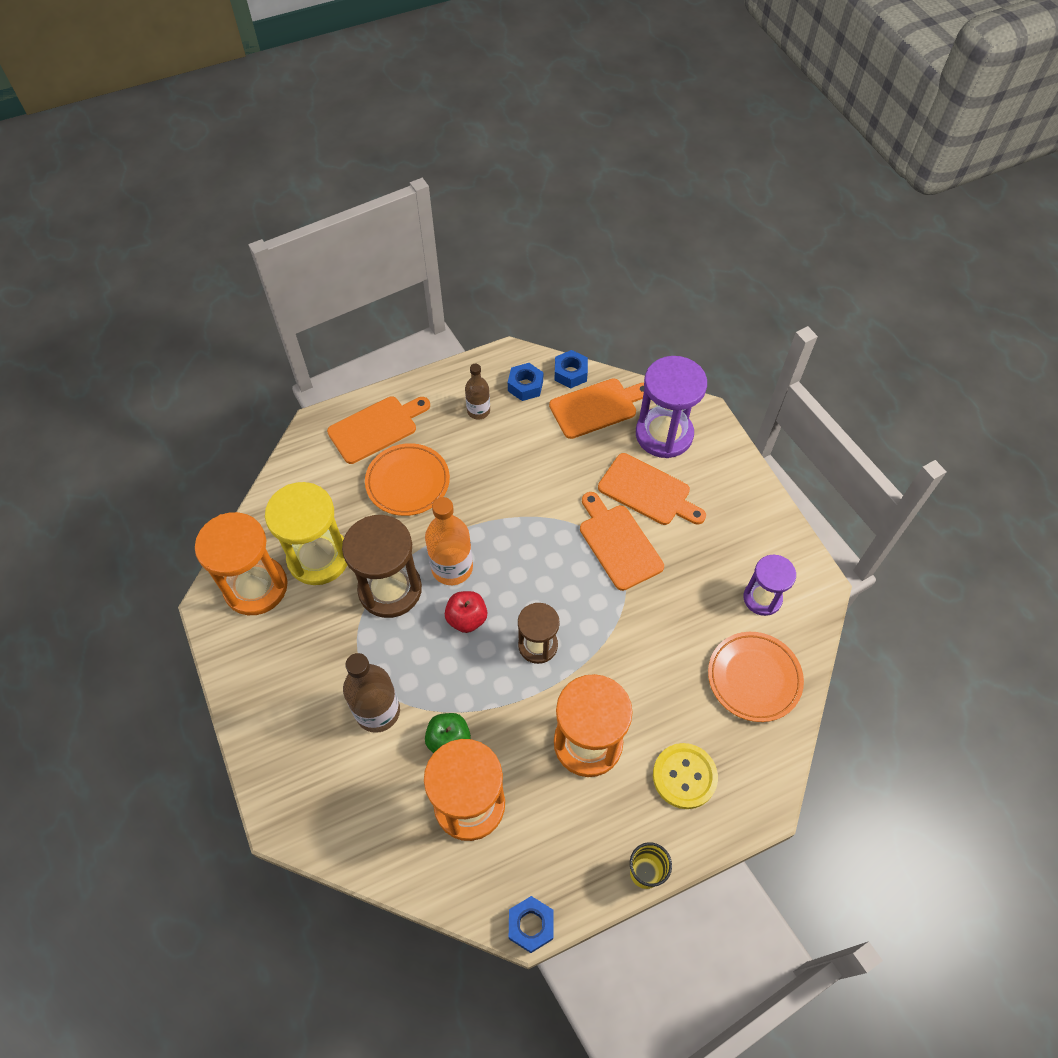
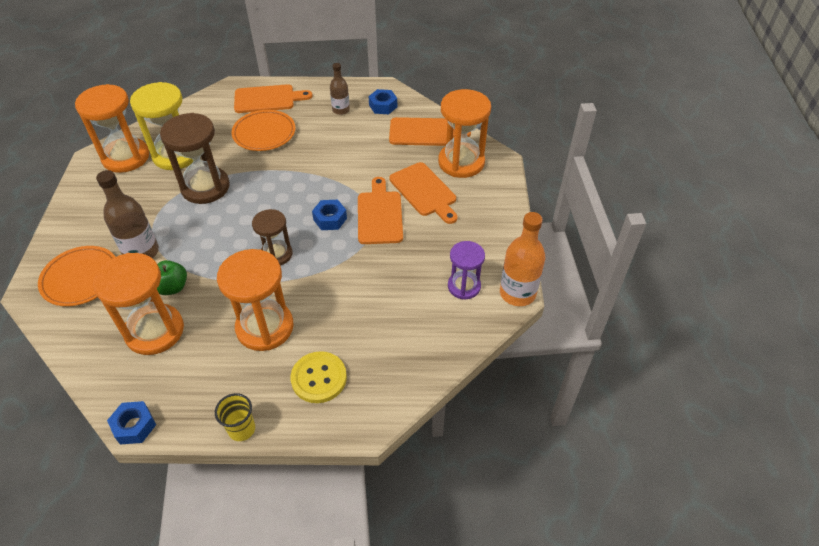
camera: 25 degrees right, 10 degrees down
orange bottle [425,497,473,585] -> orange bottle moved to [500,212,546,306]
red apple [445,591,487,633] -> none
blue nut [555,350,588,389] -> blue nut moved to [312,200,347,230]
purple hourglass [636,356,707,458] -> orange hourglass [438,89,491,178]
orange plate [708,632,804,722] -> orange plate moved to [38,246,115,306]

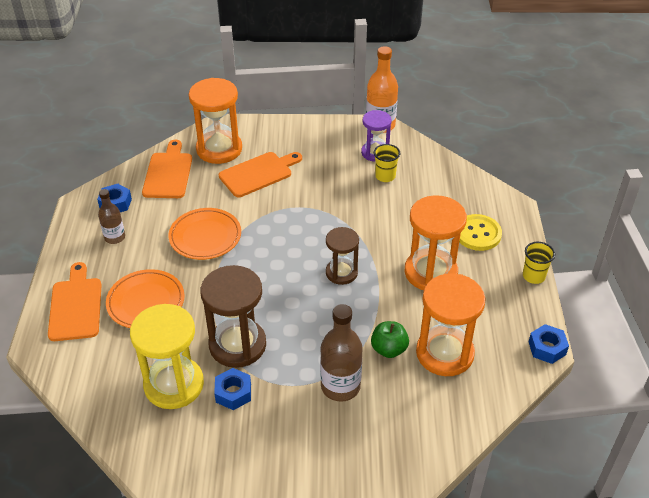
camera: 90 degrees left, 5 degrees down
orange plate [38,246,115,306] -> orange plate moved to [168,208,241,260]
orange hourglass [75,84,149,173] -> none
blue nut [312,200,347,230] -> blue nut moved to [214,368,251,410]
orange cutting board [358,177,403,244] -> none
none -> yellow cup [374,144,400,182]

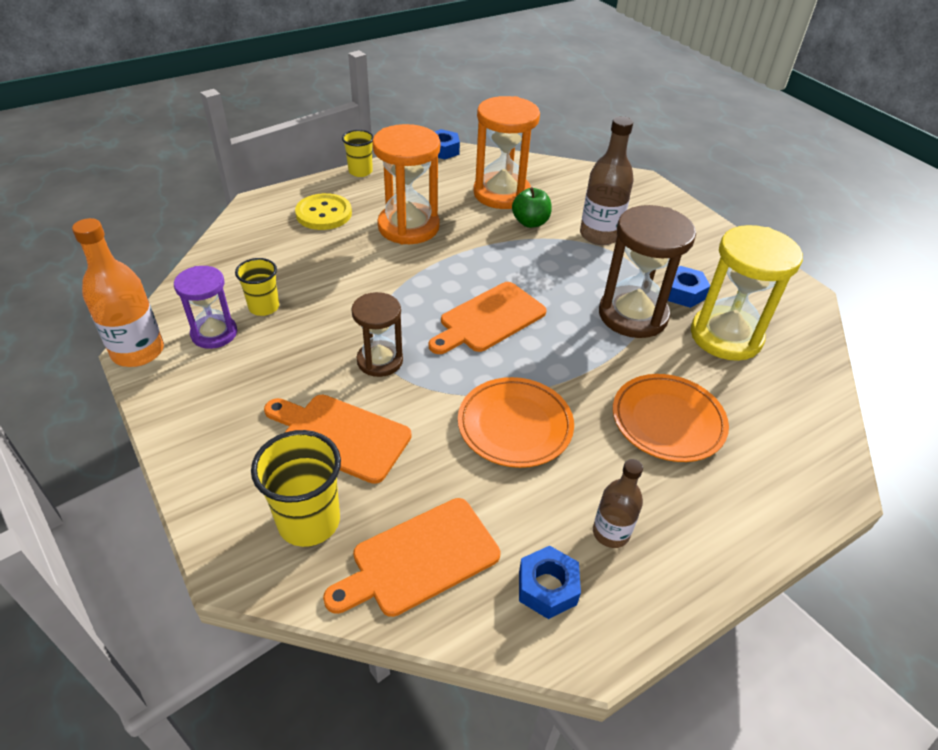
camera: 125 degrees left, 0 degrees up
orange cutting board [48,262,102,341] -> orange cutting board moved to [429,282,547,354]
orange hourglass [189,78,242,164] -> yellow cup [251,430,341,547]
brown hourglass [326,227,359,285] -> brown hourglass moved to [351,292,403,377]

